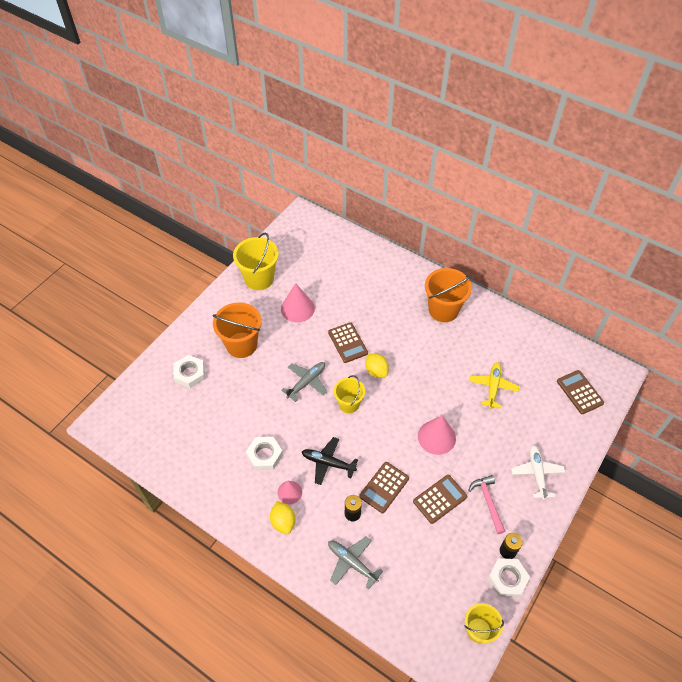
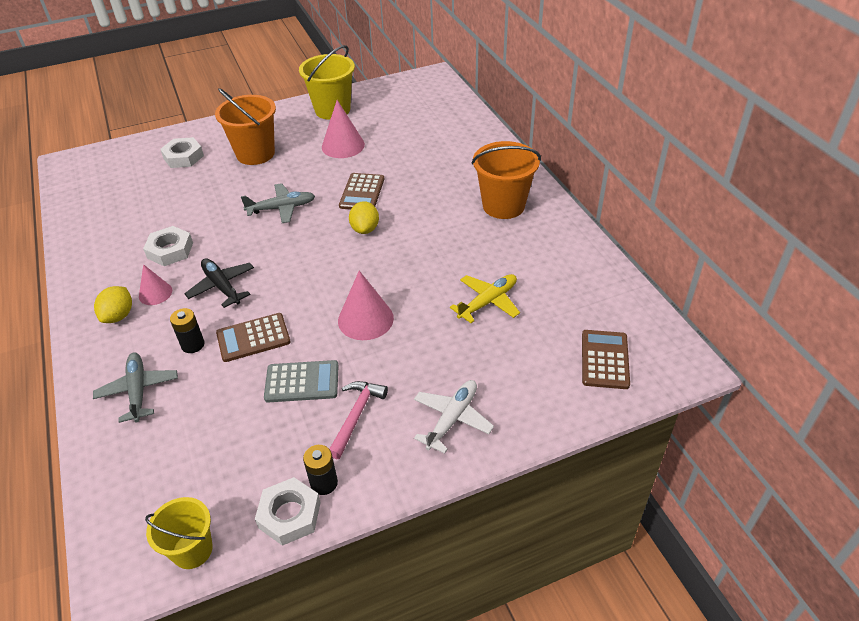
camera: 35 degrees right, 10 degrees down
yellow bucket [334,375,365,413] -> none
brown calculator [413,475,467,524] -> grey calculator [264,360,339,402]

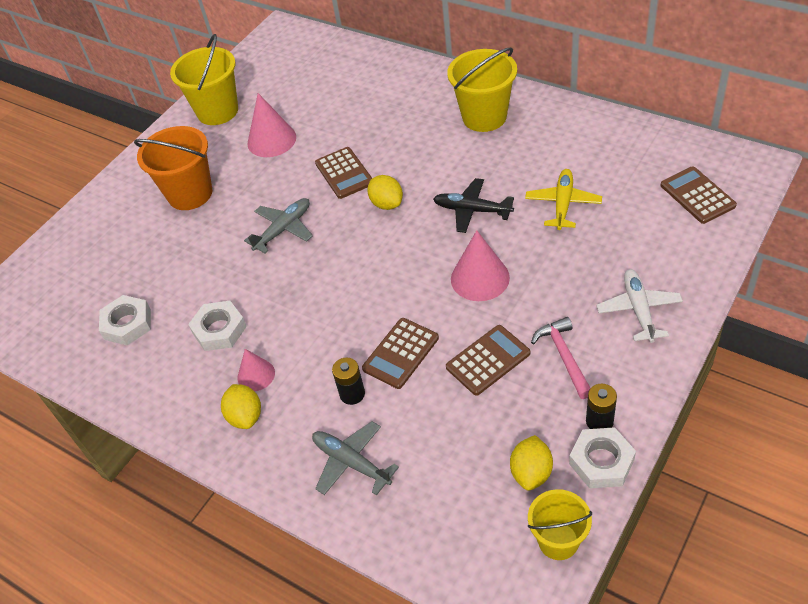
camera: 30 degrees left, 5 degrees up
white nut [160,137,204,168] -> white nut moved to [99,295,151,346]
black plane [184,258,254,308] -> black plane moved to [433,178,514,233]
grey calculator [264,360,339,402] -> brown calculator [446,325,530,396]
orange bucket [471,141,541,219] -> yellow bucket [447,47,517,132]
none -> yellow lemon [510,435,553,491]

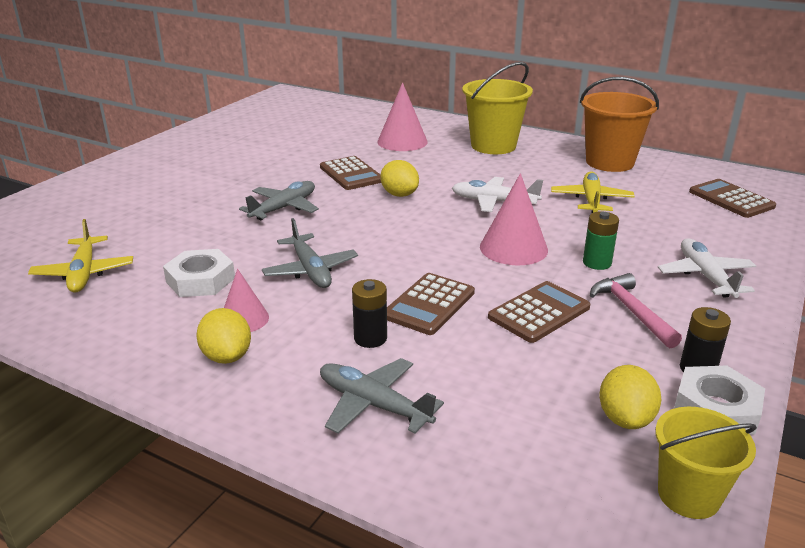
camera: 10 degrees left, 20 degrees down
white nut [99,295,151,346] -> yellow plane [28,219,133,293]
orange bucket [134,126,212,210] -> orange bucket moved to [580,77,659,172]
yellow bucket [170,34,238,125] -> none
pink cone [247,93,296,157] -> pink cone moved to [377,82,428,151]
black plane [433,178,514,233] -> white plane [452,177,543,212]
none -> grey plane [262,218,358,288]
none -> green battery [583,211,619,270]

